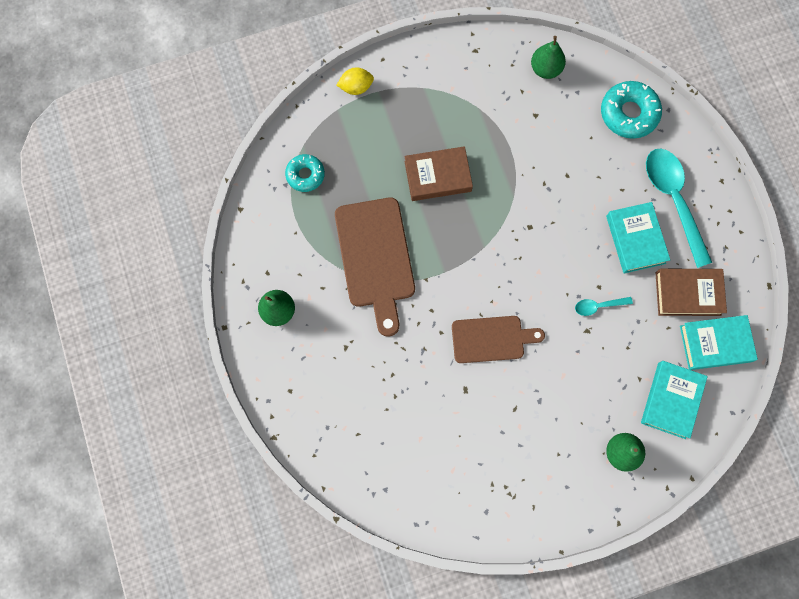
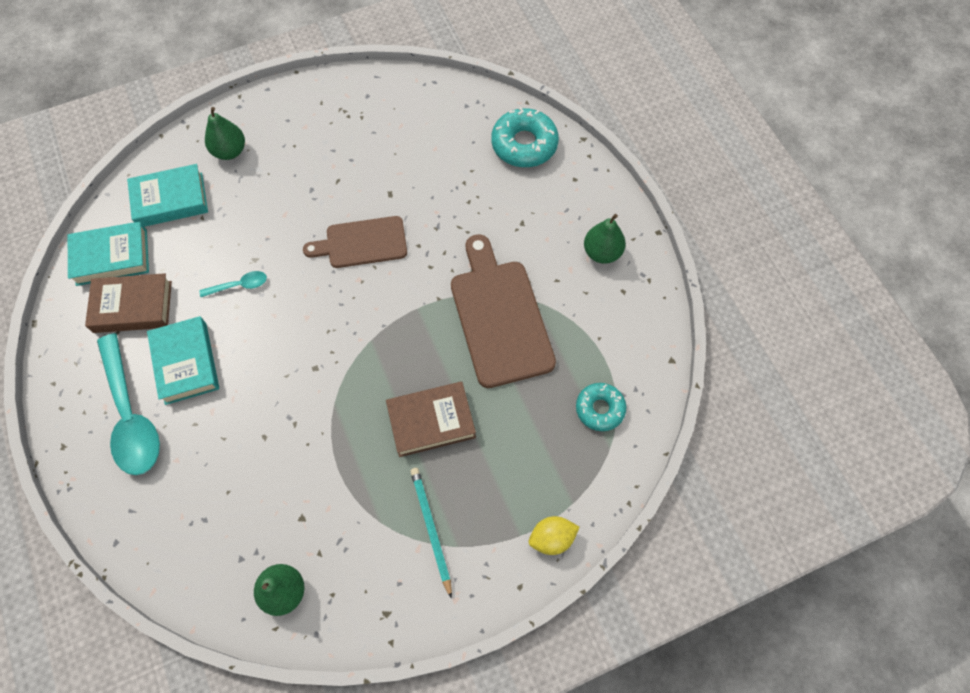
camera: 175 degrees right, 10 degrees down
turquoise donut [601,81,662,139] -> turquoise donut moved to [491,107,559,167]
turquoise book [641,361,708,439] -> turquoise book turned 60 degrees clockwise [127,164,208,227]
none -> turquoise pencil [410,468,452,599]

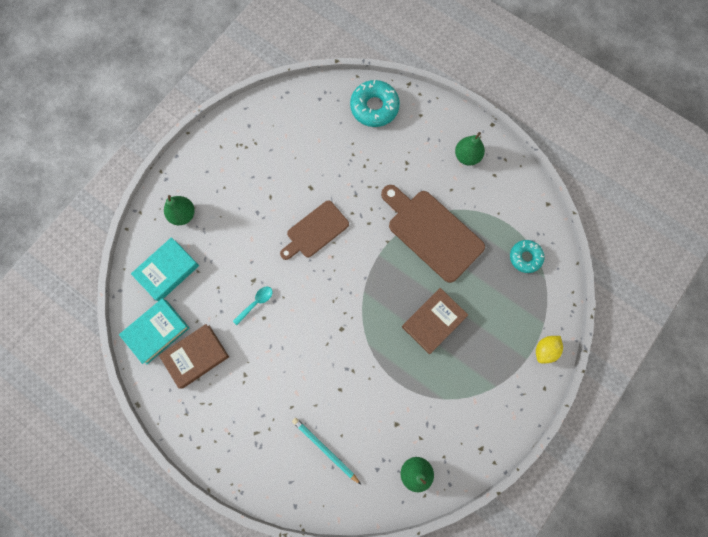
camera: 30 degrees left, 10 degrees up
turquoise spoon [97,333,160,475] -> none
turquoise book [147,316,219,405] -> none
turquoise pencil [410,468,452,599] -> turquoise pencil moved to [292,418,361,484]

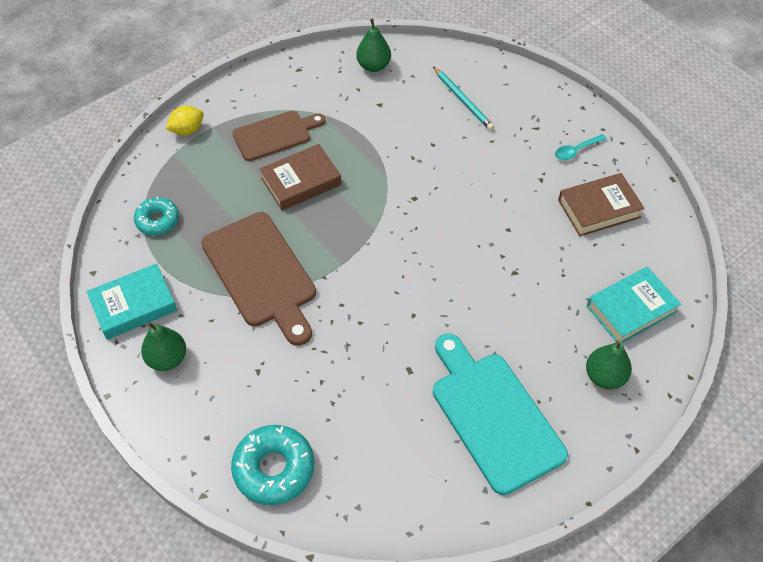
camera: 165 degrees left, 20 degrees down
turquoise book [119,298,189,364] -> turquoise book moved to [87,263,177,340]
turquoise spoon [233,286,273,325] -> turquoise spoon moved to [555,134,607,160]
brown cutting board [280,200,349,260] -> brown cutting board moved to [232,111,325,161]
none -> turquoise cutting board [433,333,568,495]

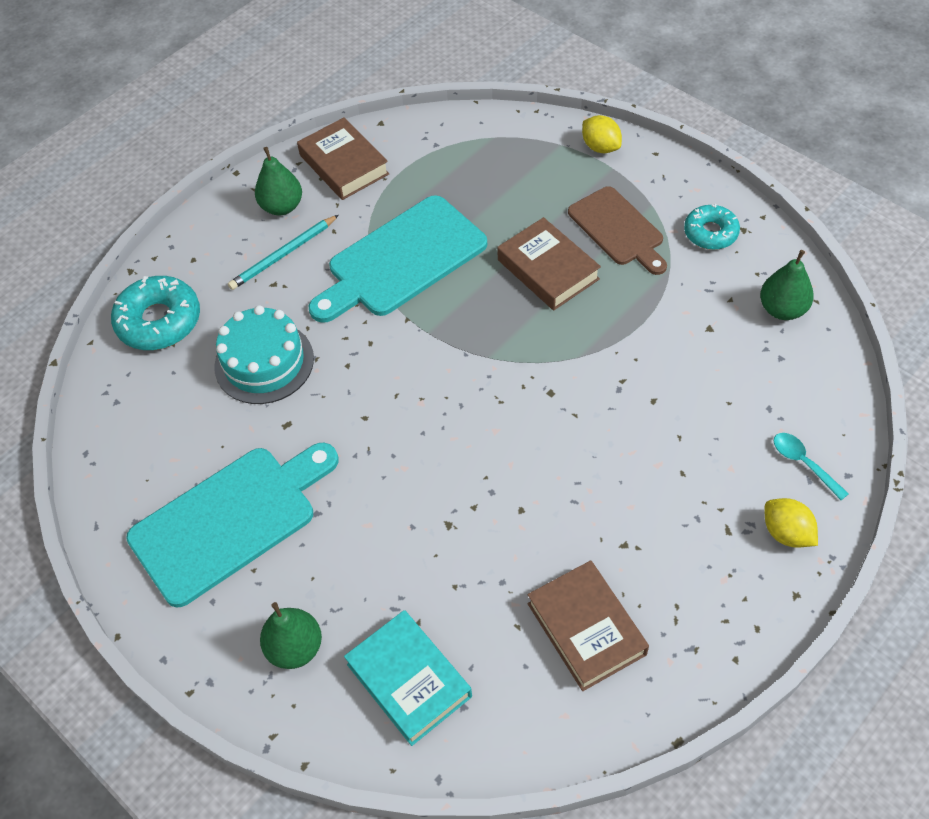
camera: 85 degrees right, 0 degrees up
turquoise book [87,263,177,340] -> brown book [297,117,389,200]
turquoise donut [134,197,179,235] -> turquoise donut moved to [684,204,740,250]
brown cutting board [201,212,316,346] -> turquoise cutting board [309,195,487,323]
turquoise pencil [433,66,494,131] -> turquoise pencil moved to [228,215,339,290]
turquoise spoon [555,134,607,160] -> turquoise spoon moved to [774,433,849,500]
none -> turquoise cake [214,305,314,404]
none -> yellow lemon [765,498,818,548]

